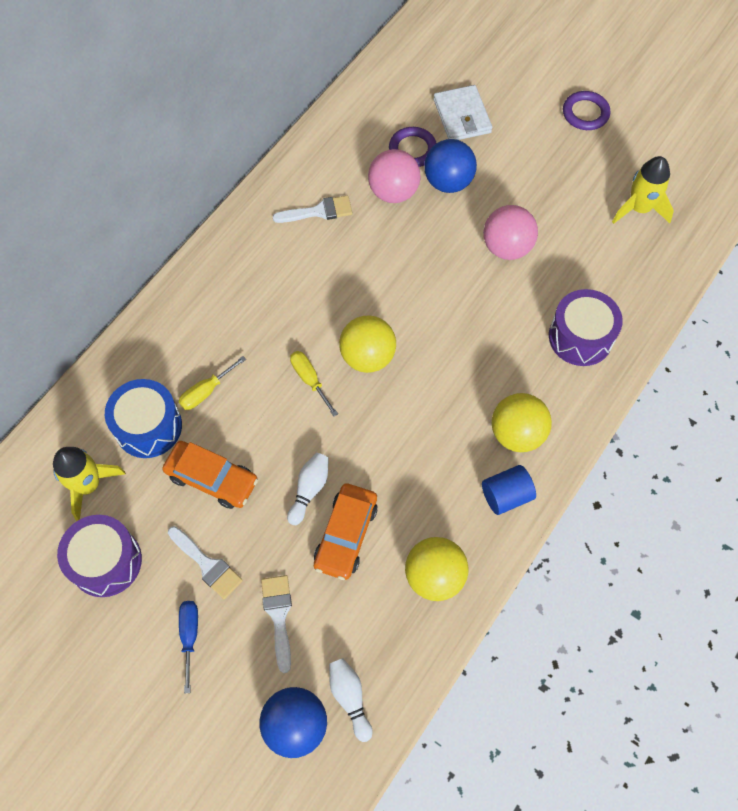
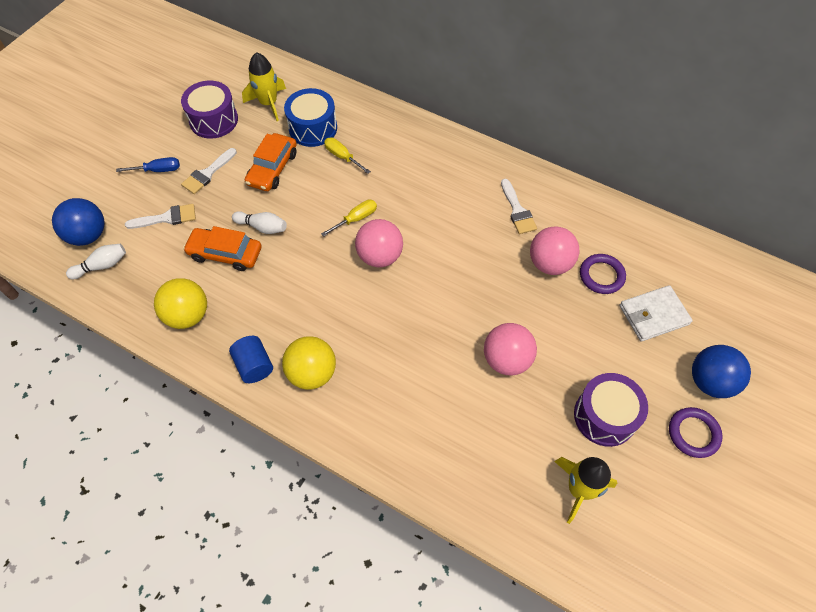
camera: 85 degrees right, 5 degrees down
yellow ball [339,315,396,373] -> pink ball [355,219,403,267]
blue ball [424,139,477,193] -> blue ball moved to [692,345,751,398]
purple drum [549,289,623,366] -> purple drum moved to [574,373,648,447]

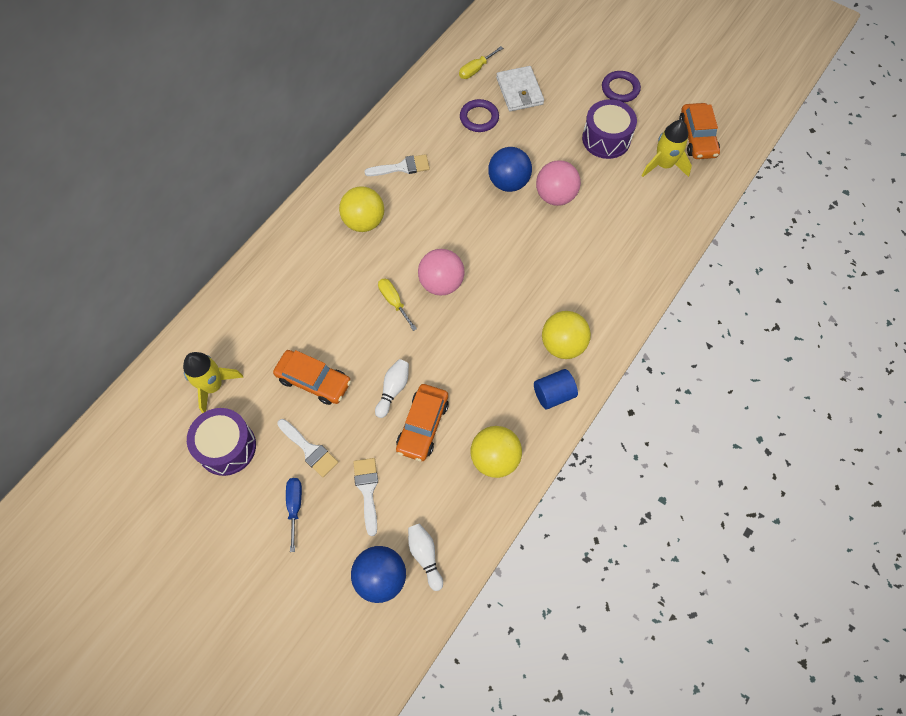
camera: 85 degrees left, 5 degrees up
blue drum [284,88,337,147] -> none
yellow screwdriver [324,138,371,174] -> yellow screwdriver moved to [459,46,503,79]
pink ball [530,227,580,275] -> none
blue ball [692,345,751,398] -> blue ball moved to [488,147,532,192]
none -> yellow ball [339,186,384,232]
none -> orange car [679,103,720,159]

